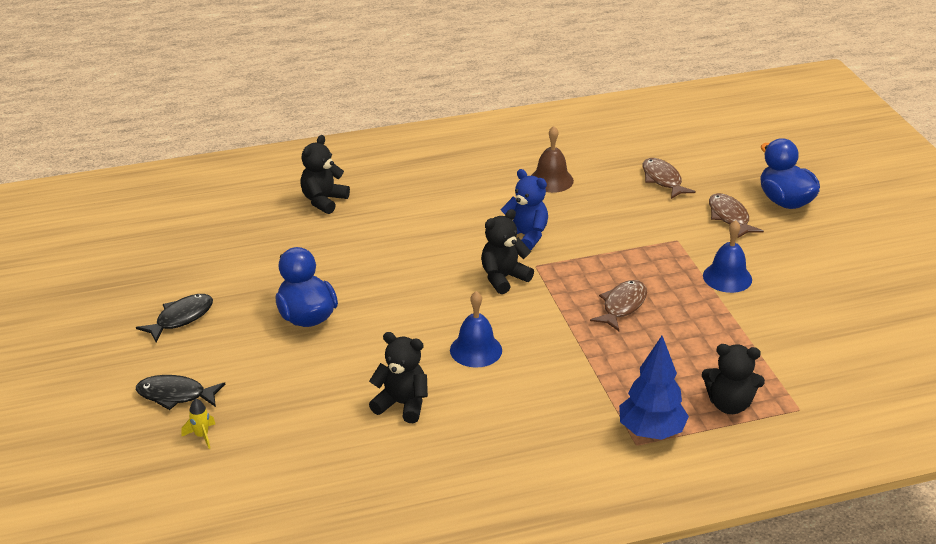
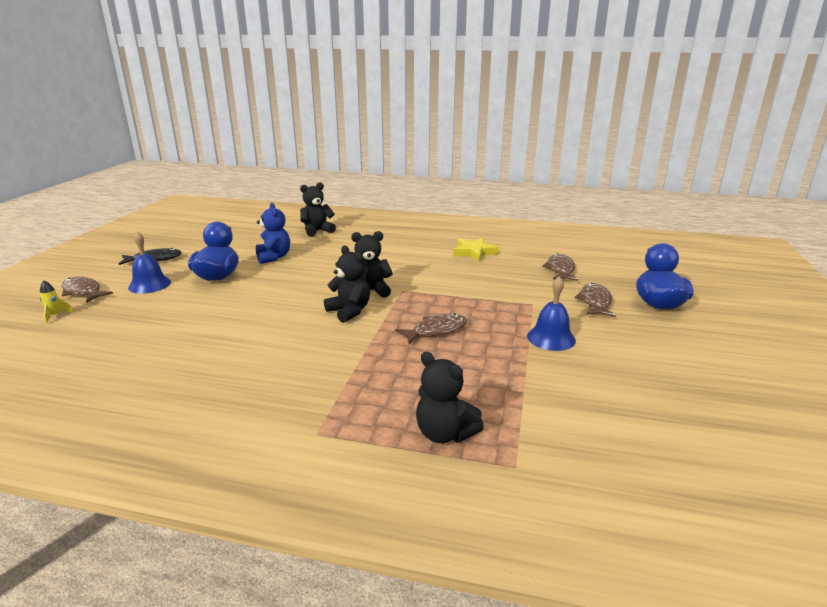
camera: 30 degrees right, 10 degrees down
black fish [136,375,225,410] -> brown fish [62,276,113,303]
black teddy bear [369,332,428,423] -> black teddy bear moved to [324,245,370,323]
blue bell [450,291,502,368] -> blue bell moved to [128,231,171,294]
blue teddy bear [501,169,548,250] -> blue teddy bear moved to [256,203,290,264]
brown bell [531,126,574,193] -> yellow star [454,238,499,262]
blue tree [619,336,689,440] -> none

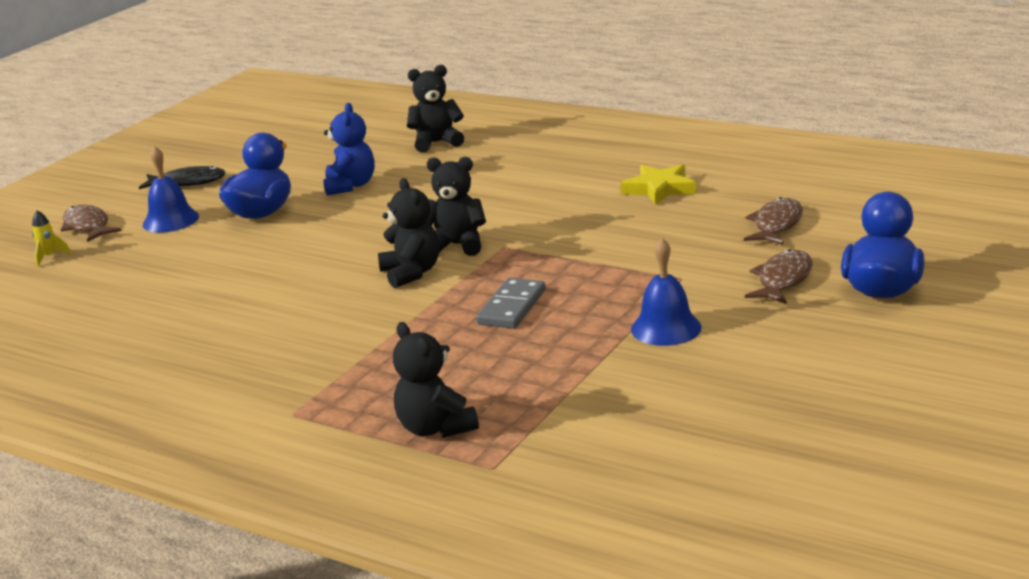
camera: 20 degrees right, 0 degrees up
brown fish [395,313,467,344] -> grey domino [476,278,546,329]

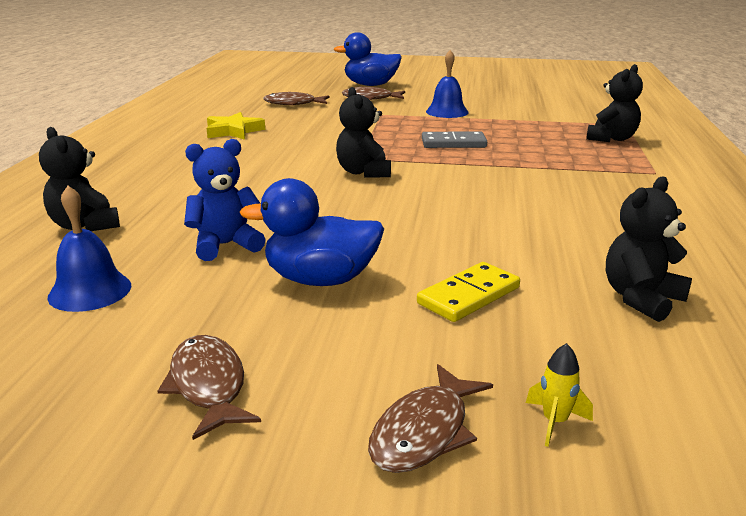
camera: 115 degrees left, 0 degrees up
black fish [139,166,225,189] -> brown fish [157,335,261,440]
blue bell [143,146,199,233] -> blue bell moved to [48,186,131,312]
black teddy bear [378,178,440,288] -> black teddy bear moved to [606,176,692,322]
none -> yellow domino [417,262,520,322]

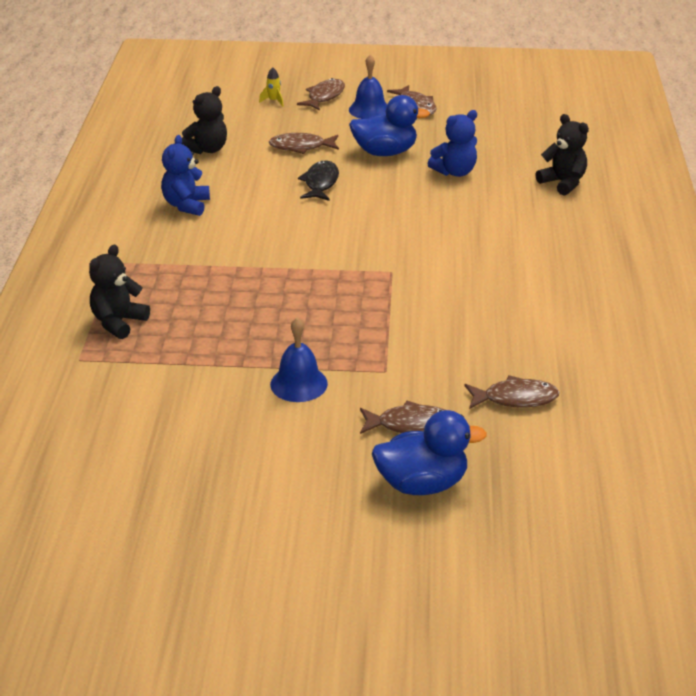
camera: 175 degrees right, 10 degrees up
blue bell [48,186,131,312] -> blue bell moved to [349,54,387,119]
yellow star [207,112,265,140] -> none
black teddy bear [336,87,391,177] -> none
yellow domino [417,262,520,322] -> brown fish [269,133,339,154]
grey domino [422,131,487,148] -> none
none -> blue teddy bear [161,135,210,216]
none -> black fish [298,161,339,201]

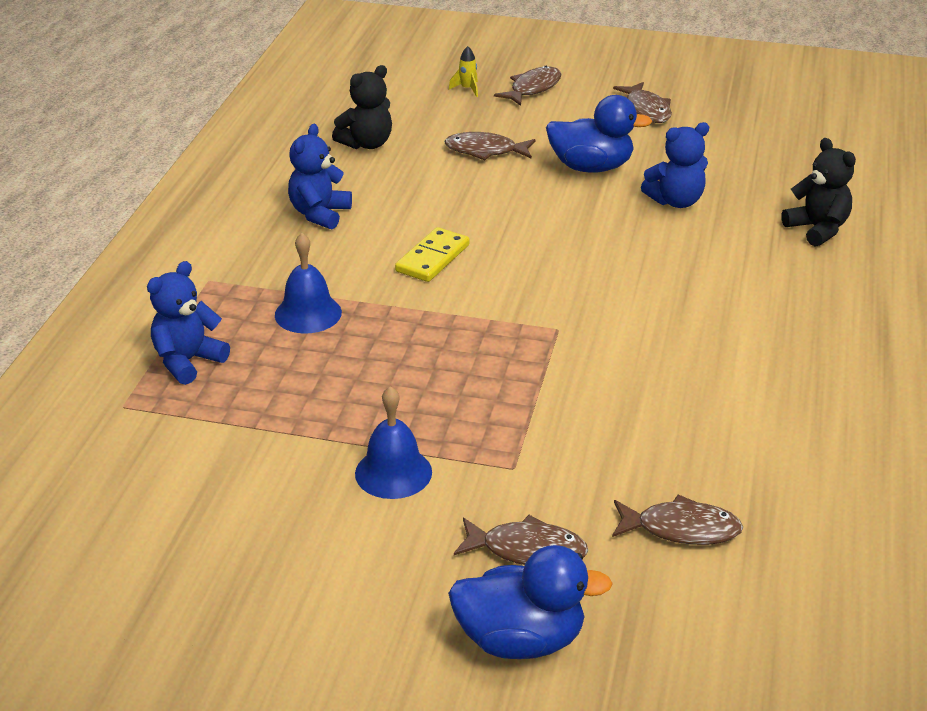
camera: 10 degrees right, 0 degrees up
black teddy bear [89,245,150,339] -> blue teddy bear [147,261,230,385]
black fish [298,161,339,201] -> none
blue bell [349,54,387,119] -> blue bell moved to [275,233,342,333]
none -> yellow domino [395,227,470,282]

